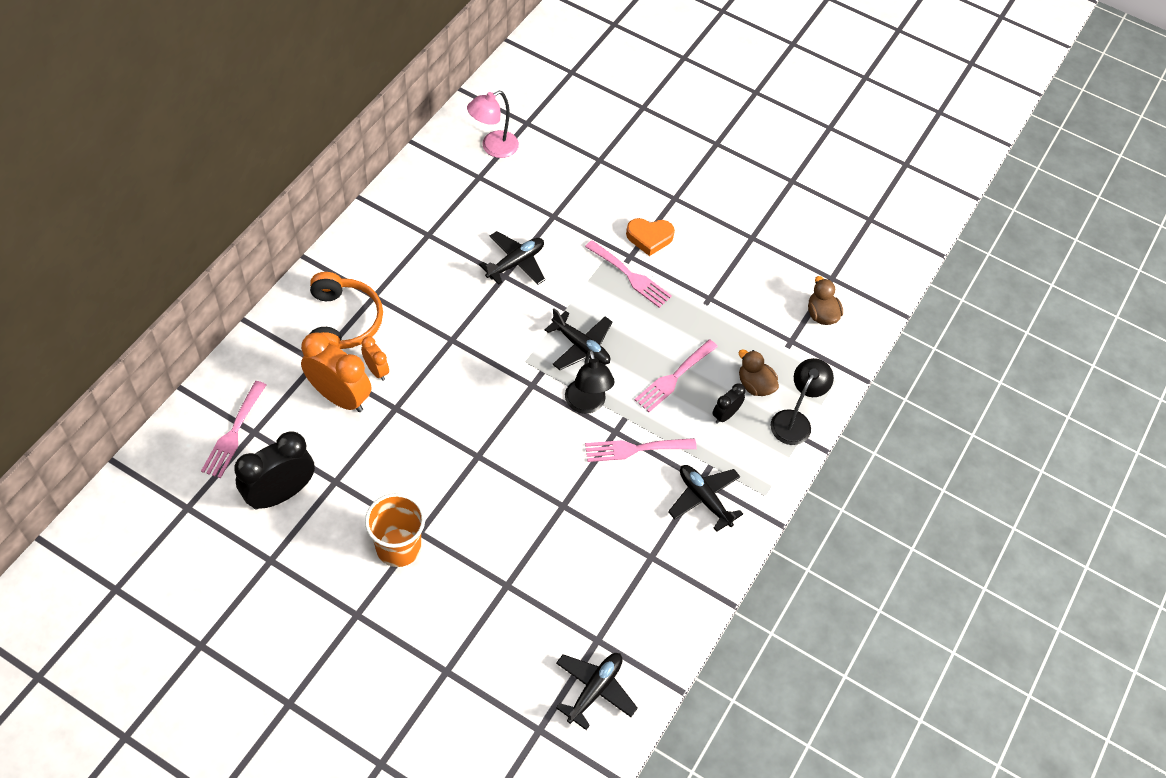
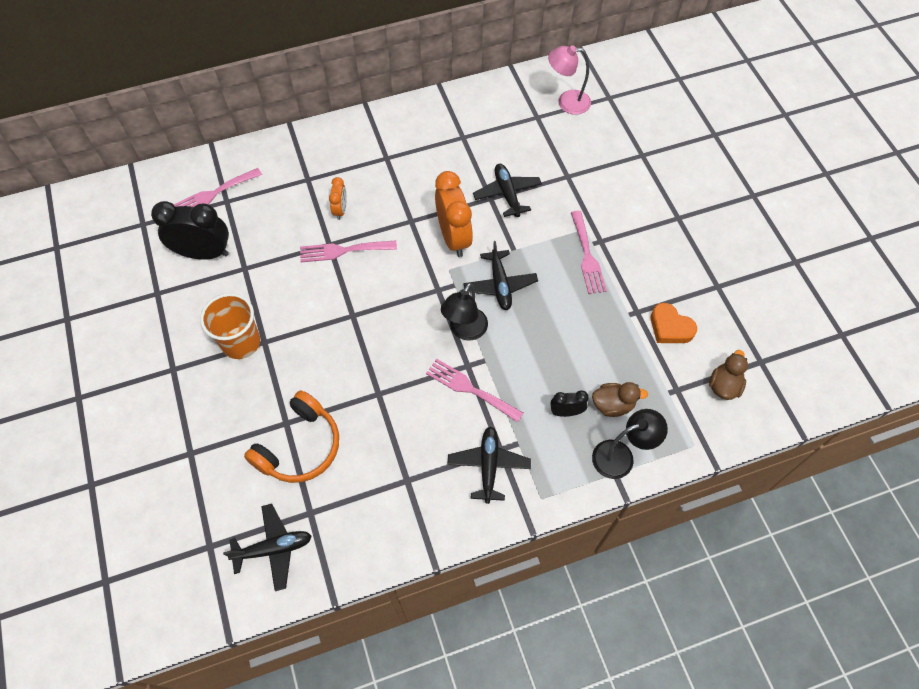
camera: 45 degrees right, 5 degrees up
orange clock [301,332,371,412] -> orange clock moved to [435,171,473,257]
orange headphones [310,272,383,349] -> orange headphones moved to [244,391,339,483]
black plane [479,231,545,285] -> black plane turned 105 degrees counterclockwise [473,164,542,217]
orange heart [626,218,675,256] -> orange heart moved to [651,303,697,343]
pink fork [634,339,718,412] -> pink fork moved to [300,240,397,262]
brown duck [739,349,779,396] -> brown duck turned 90 degrees clockwise [592,382,648,417]

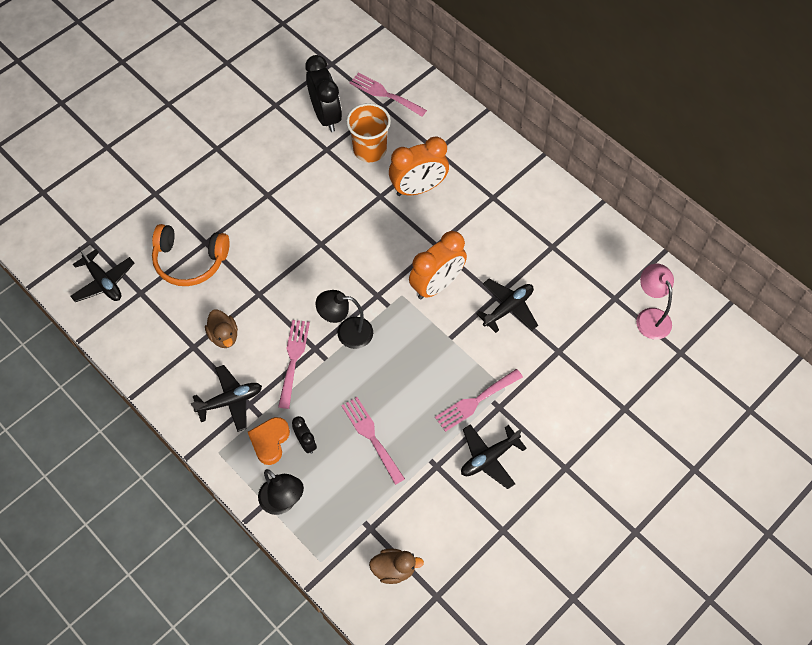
camera: 65 degrees right, 0 degrees up
orange cup [200,293,260,359] -> orange cup moved to [346,103,391,162]
pink fork [300,240,397,262] -> pink fork moved to [341,397,405,485]
orange clock [329,177,347,220] -> orange clock [389,136,449,196], size x1.98
black plane [463,241,538,310] -> black plane moved to [461,424,527,489]
brown duck [592,382,648,417] -> brown duck moved to [205,309,238,348]
orange heart [651,303,697,343] -> orange heart moved to [248,417,290,465]

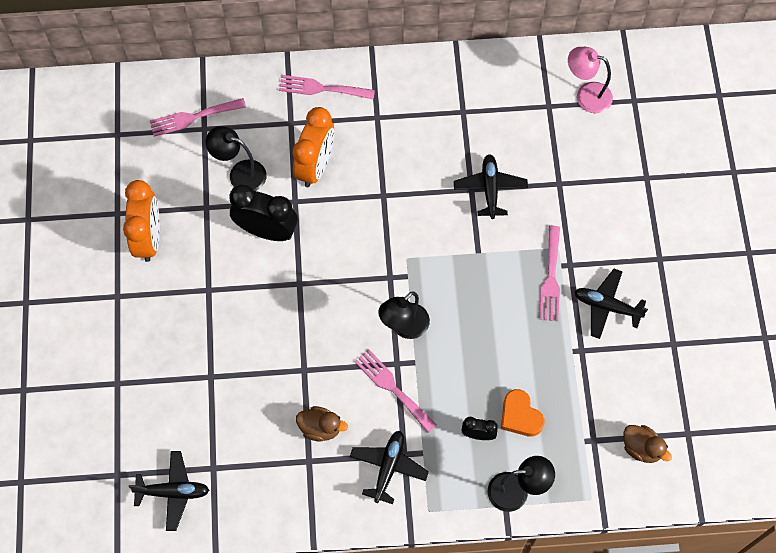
camera: 50 degrees left, 5 degrees up
orange headphones [152,224,230,286] -> none
orange heart [248,417,290,465] -> orange heart moved to [501,389,545,436]
black clock [305,55,342,132] -> black clock moved to [229,184,298,241]
pink fork [341,397,405,485] -> pink fork moved to [279,75,375,99]
orange cup [346,103,391,162] -> black lamp [206,126,267,191]
brown duck [369,549,424,584] -> brown duck turned 90 degrees clockwise [623,425,672,463]
orange clock [409,231,467,299] -> orange clock moved to [123,180,160,262]
black plane [461,424,527,489] -> black plane turned 105 degrees clockwise [574,269,648,339]

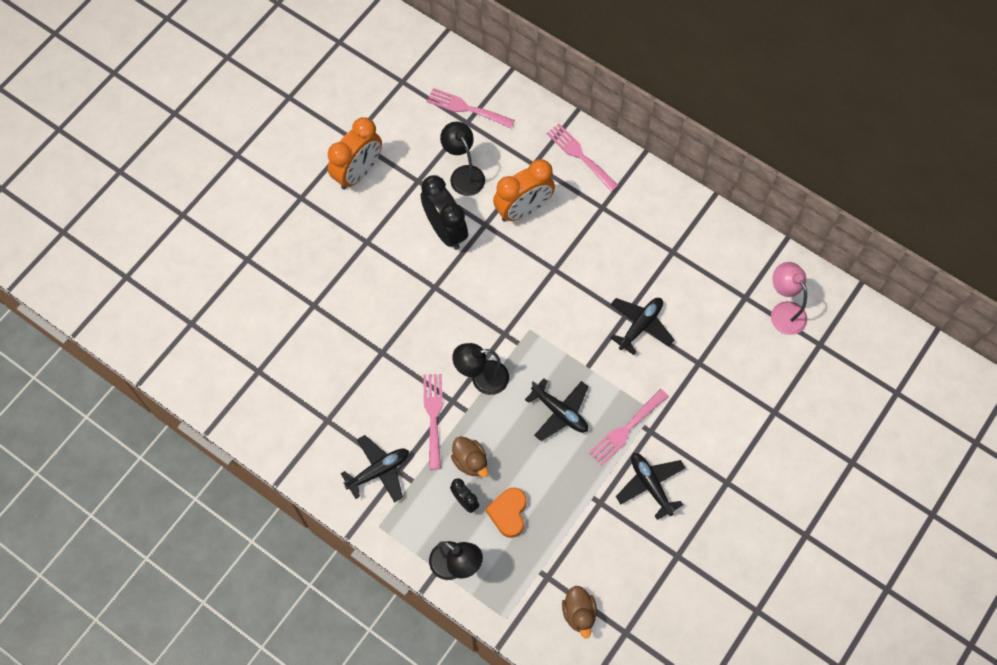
camera: 40 degrees right, 0 degrees up
black plane [129,451,209,531] -> black plane moved to [525,378,589,441]
brown duck [296,406,348,441] -> brown duck moved to [451,436,488,477]

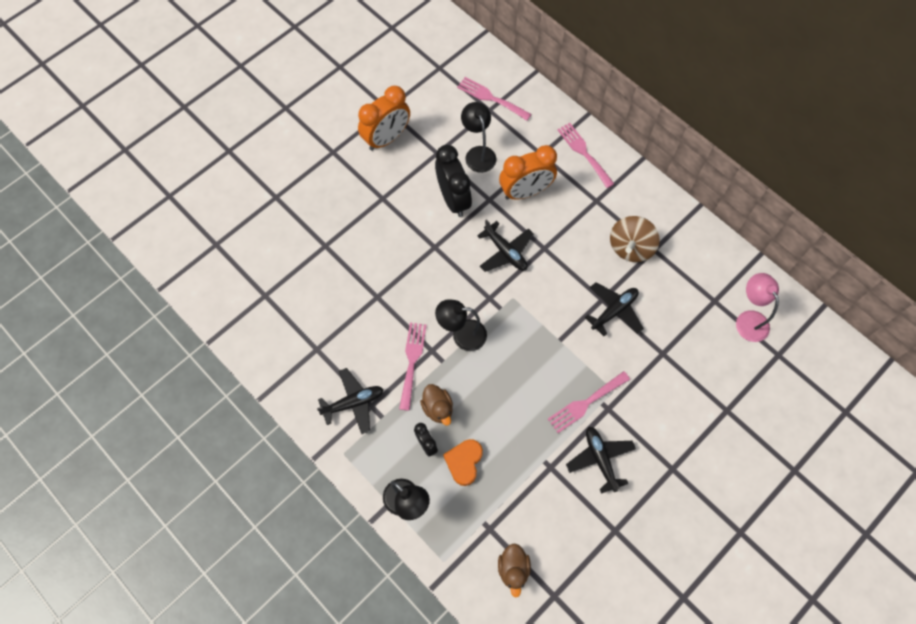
camera: 10 degrees right, 0 degrees up
black plane [525,378,589,441] -> black plane moved to [477,219,534,272]
none -> brown spinning top [610,216,660,262]

